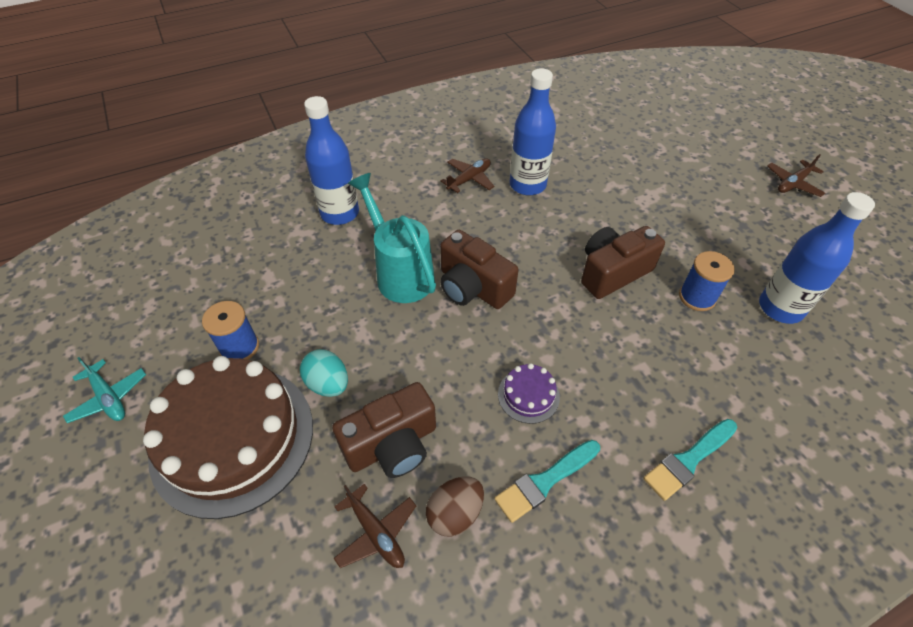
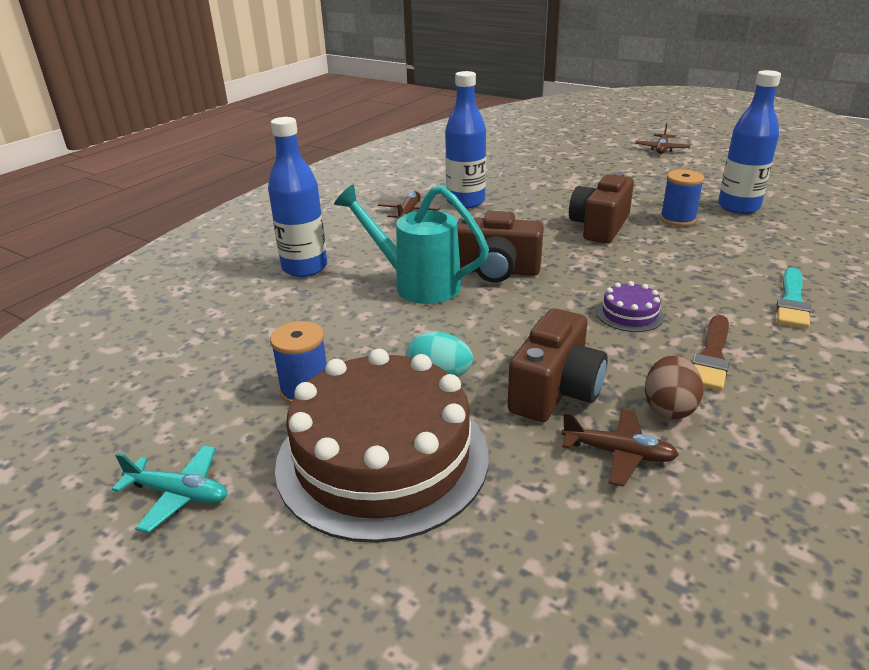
camera: 30 degrees left, 20 degrees down
turquoise brush [494,440,600,523] -> brown brush [692,315,729,391]

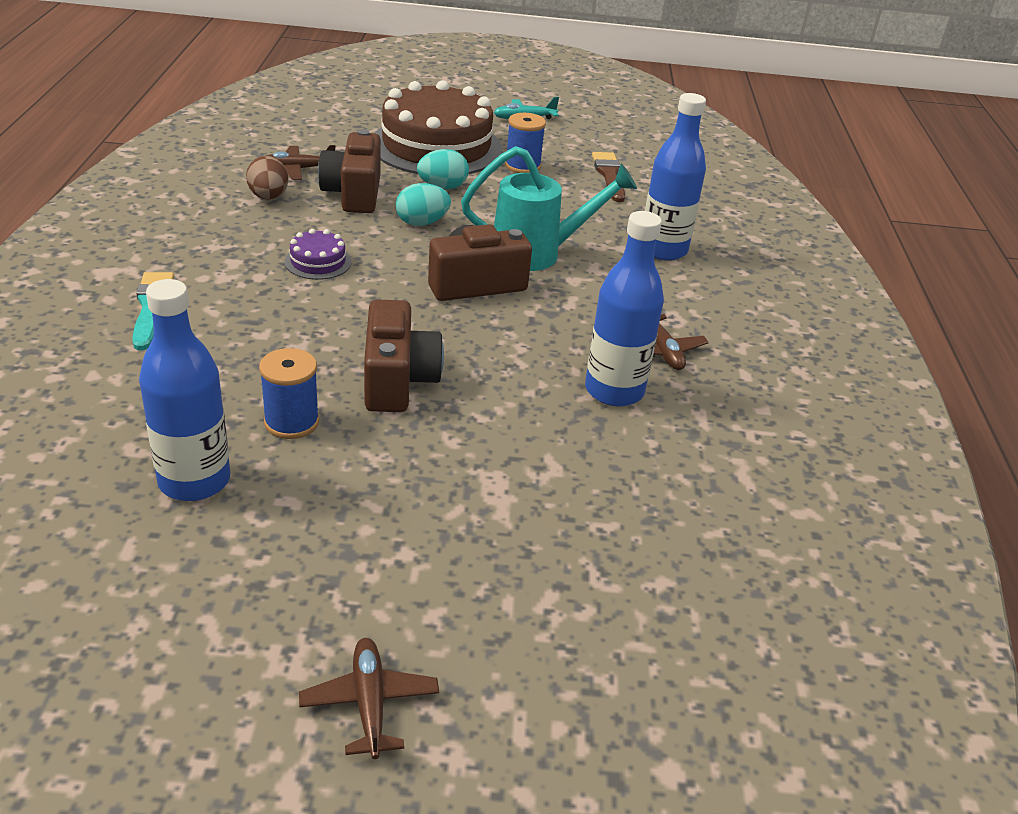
camera: 145 degrees right, 5 degrees up
brown brush [692,315,729,391] -> brown brush moved to [592,152,625,202]
none -> turquoise egg [396,183,451,226]

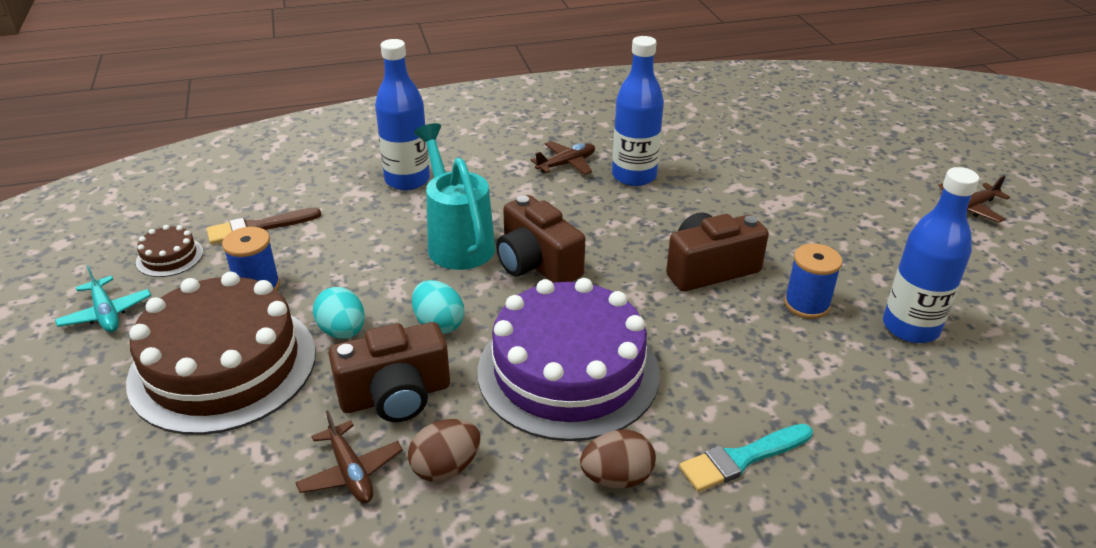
camera: 105 degrees left, 0 degrees up
purple cake [285,229,352,280] -> purple cake [478,278,660,441], size x2.45
none -> brown cake [136,225,203,277]
none -> brown egg [580,429,656,489]

